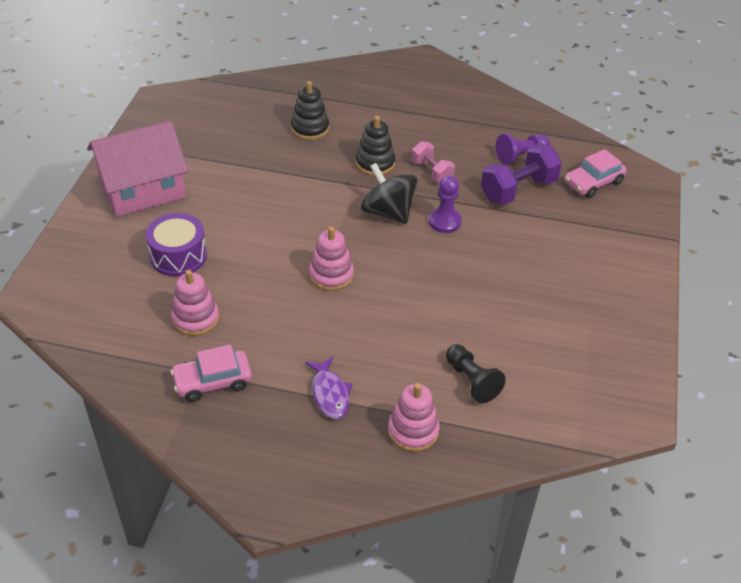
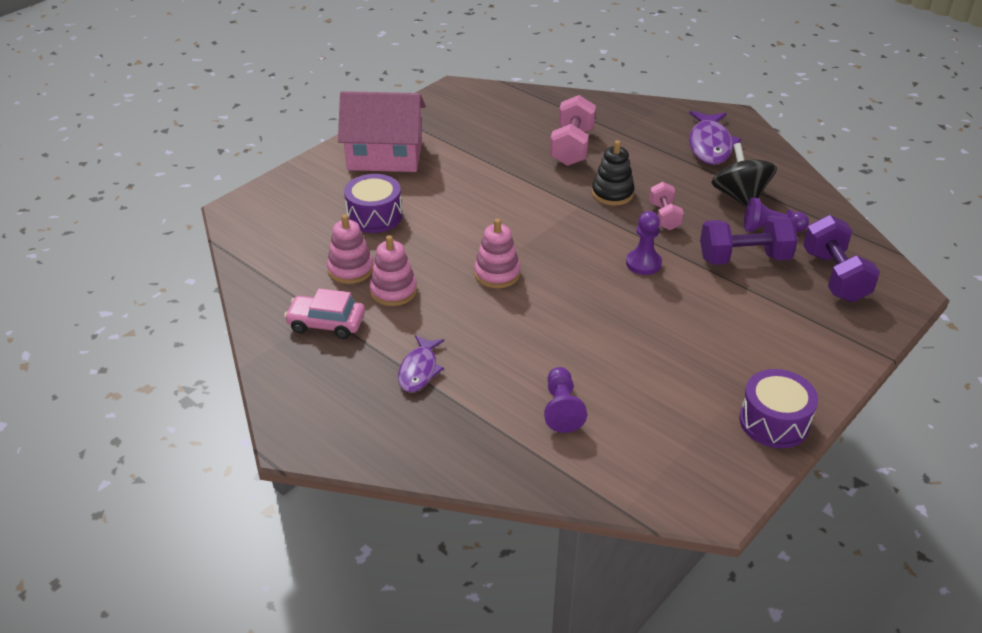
camera: 30 degrees right, 5 degrees down
black stacking toy [291,81,329,140] -> pink dumbbell [550,95,596,166]
black spinning top [361,163,418,224] -> black spinning top moved to [712,143,777,207]
pink stacking toy [388,383,440,452] -> pink stacking toy moved to [369,235,417,306]
black pawn [446,344,506,403] -> purple pawn [544,367,587,433]
pink car [565,149,627,198] -> purple dumbbell [803,215,880,302]
none -> purple fish [689,111,742,165]
none -> purple drum [739,369,818,448]

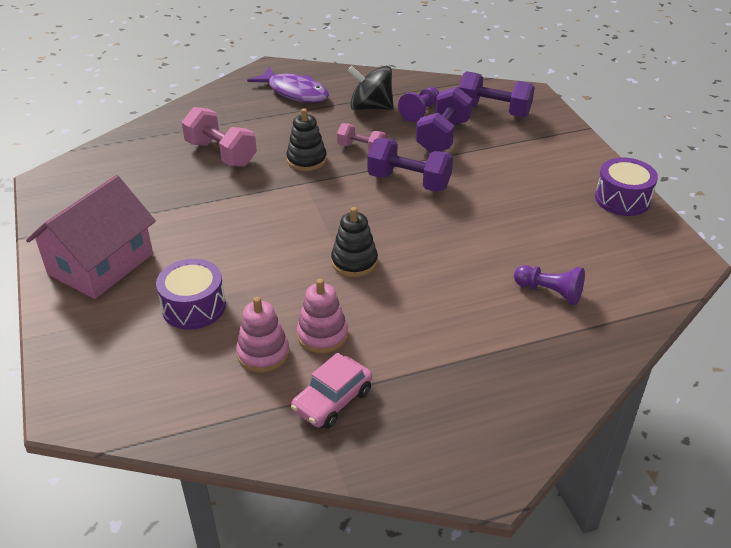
camera: 60 degrees left, 0 degrees up
purple fish [398,335,444,392] -> none
pink stacking toy [474,218,520,288] -> black stacking toy [331,207,378,277]
purple pawn [626,211,662,275] -> purple dumbbell [367,138,453,192]

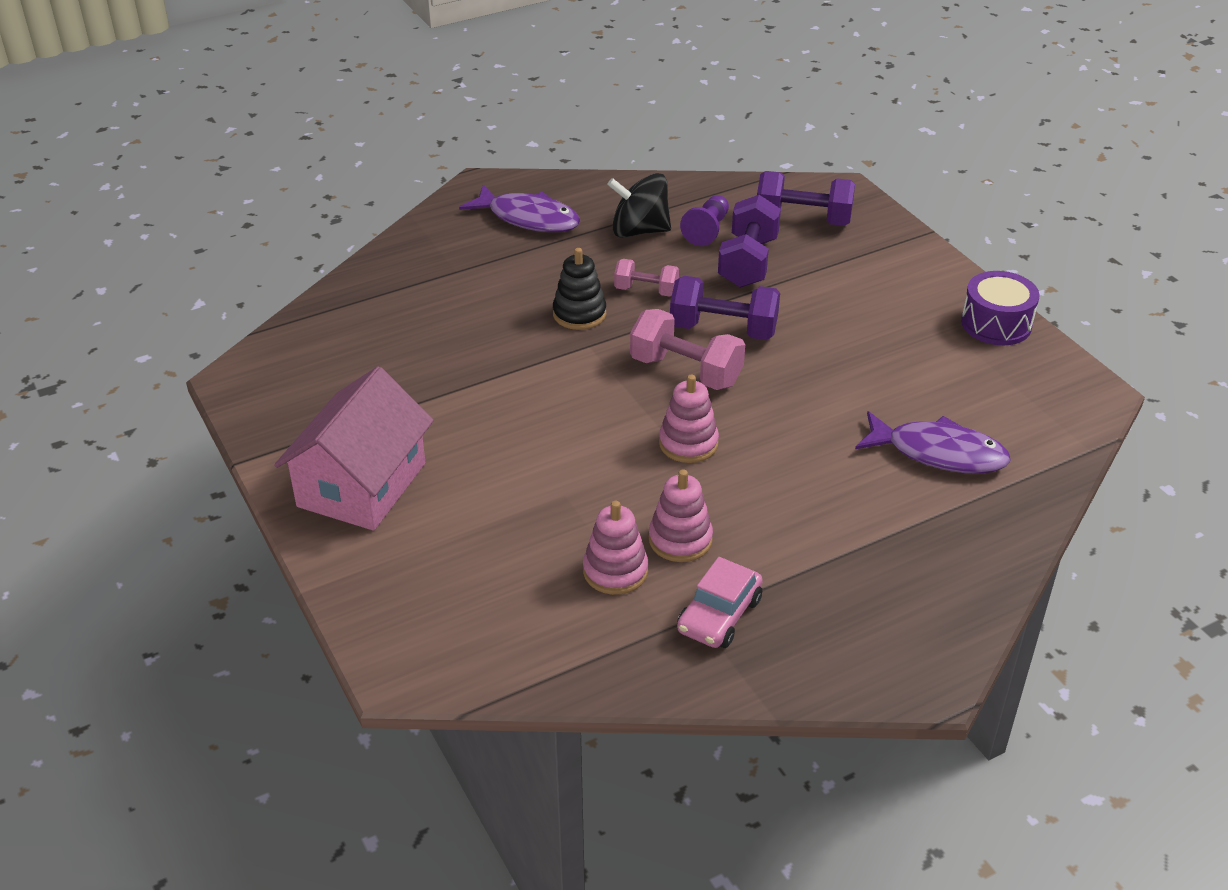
camera: 10 degrees left, 0 degrees up
purple drum [156,259,226,330] -> none
pink dumbbell [182,107,257,167] -> pink dumbbell moved to [630,309,745,390]
black stacking toy [331,207,378,277] -> pink stacking toy [659,375,719,463]
purple pawn [514,265,585,305] -> purple fish [855,411,1011,474]

